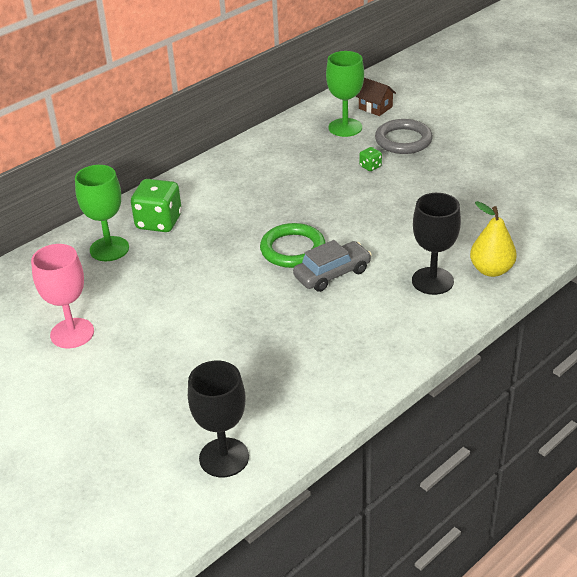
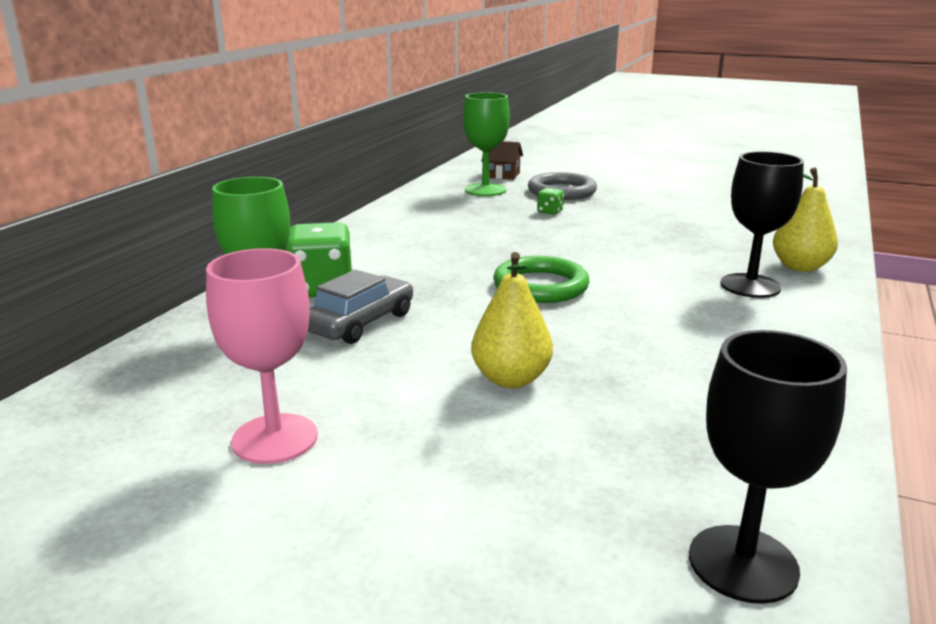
camera: 25 degrees left, 15 degrees down
grey car [293,240,372,292] -> grey car moved to [308,270,413,344]
none -> yellow pear [471,252,553,388]

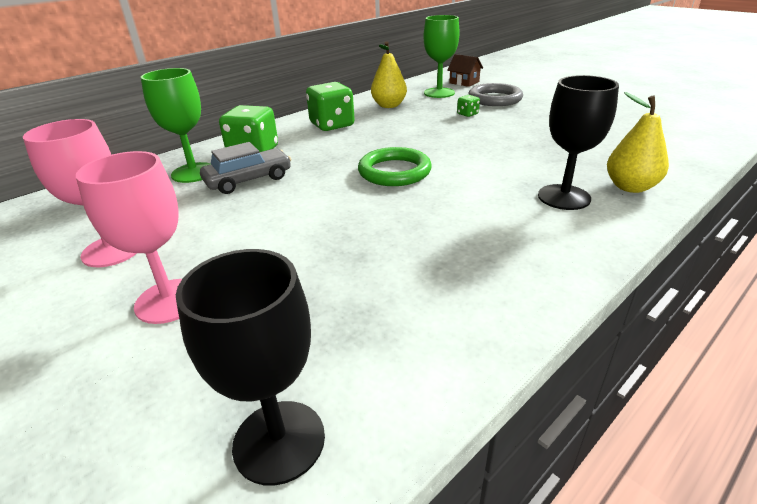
camera: 25 degrees right, 10 degrees up
yellow pear [471,252,553,388] -> yellow pear moved to [371,41,407,108]
none -> pink goblet [76,151,182,324]
none -> green dice [306,82,355,131]

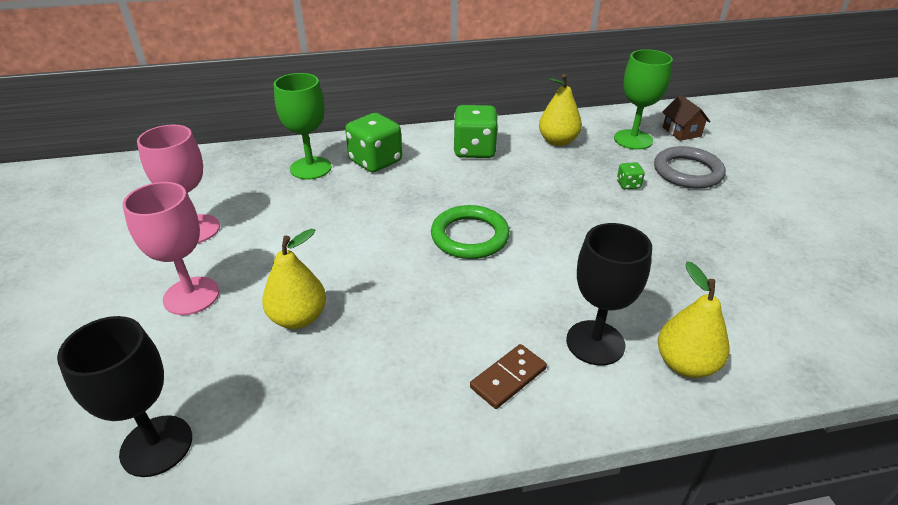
camera: 30 degrees right, 5 degrees up
grey car [200,142,291,194] -> none
none -> yellow pear [262,229,326,329]
none -> brown domino [470,344,547,409]

